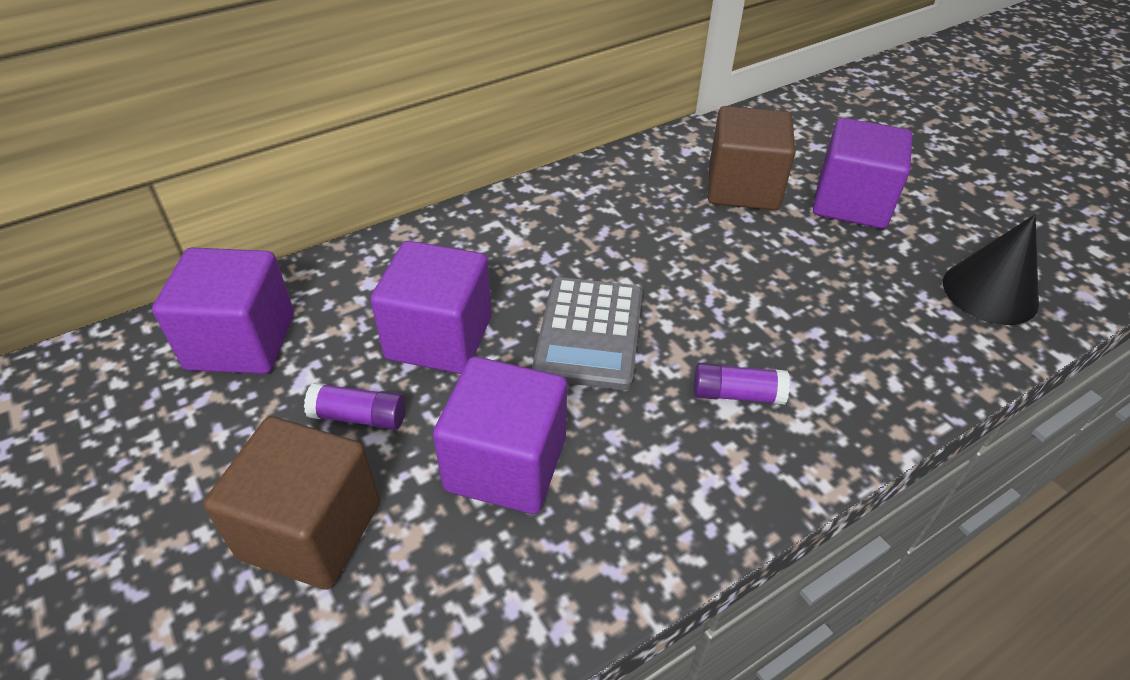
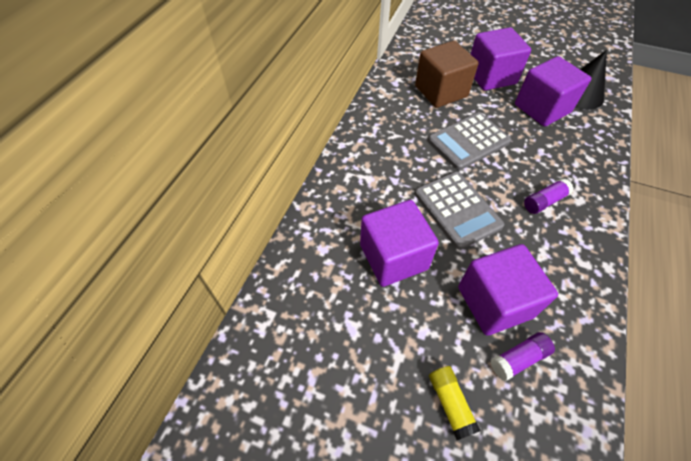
camera: 35 degrees left, 10 degrees up
purple cube [152,248,294,374] -> purple cube moved to [515,56,591,126]
brown cube [203,416,380,590] -> yellow glue stick [429,366,481,440]
purple glue stick [304,383,406,430] -> purple glue stick moved to [490,332,555,381]
none -> grey calculator [428,112,511,170]

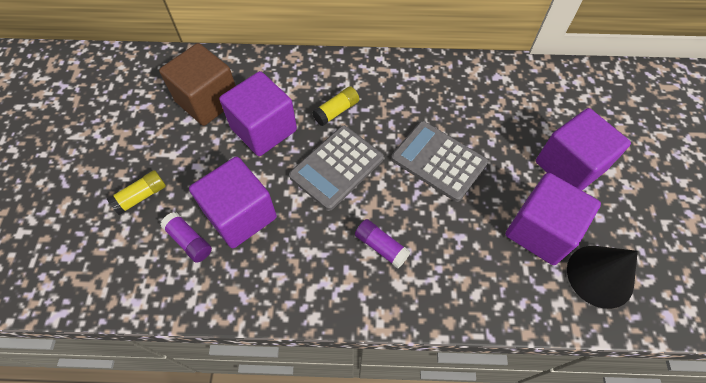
camera: 70 degrees right, 5 degrees up
brown cube [415,41,478,108] -> brown cube moved to [159,43,236,126]
none -> yellow glue stick [312,86,359,126]

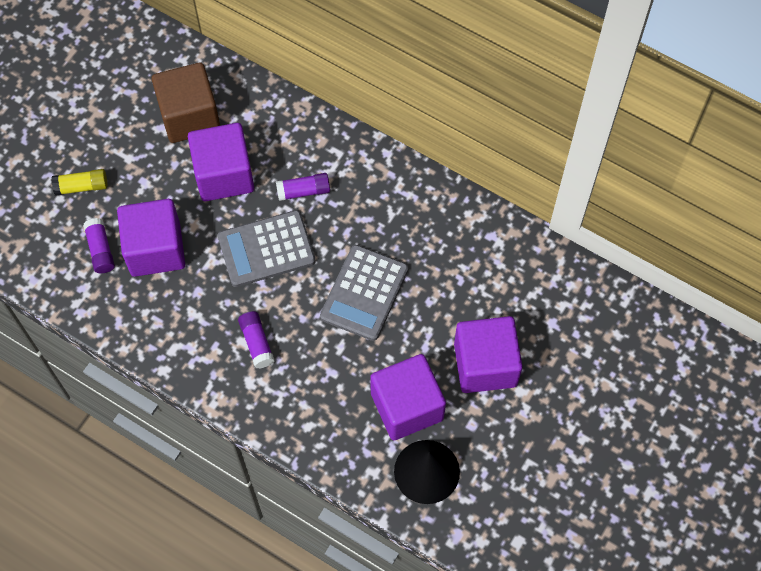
camera: 30 degrees right, 5 degrees up
yellow glue stick [312,86,359,126] -> purple glue stick [276,173,330,201]
grey calculator [391,121,488,202] -> grey calculator turned 135 degrees counterclockwise [320,245,408,341]

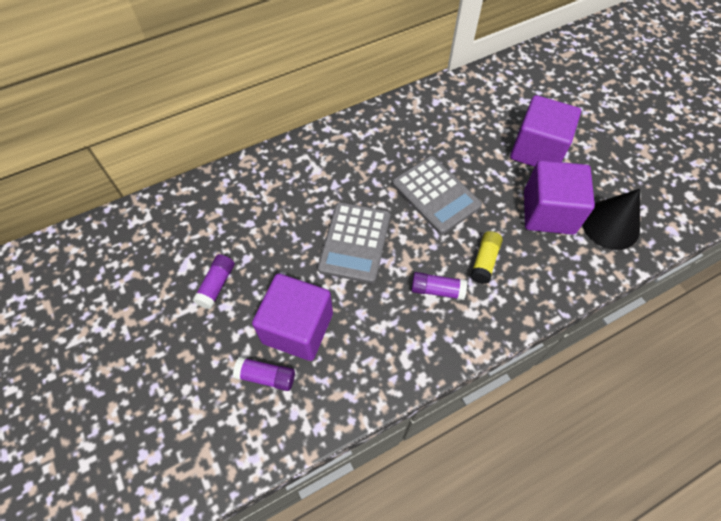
camera: 60 degrees left, 5 degrees down
yellow glue stick [52,169,107,195] -> yellow glue stick moved to [470,231,503,284]
brown cube [151,63,220,143] -> none
purple cube [188,123,254,201] -> none
purple glue stick [276,173,330,201] -> purple glue stick moved to [193,254,235,309]

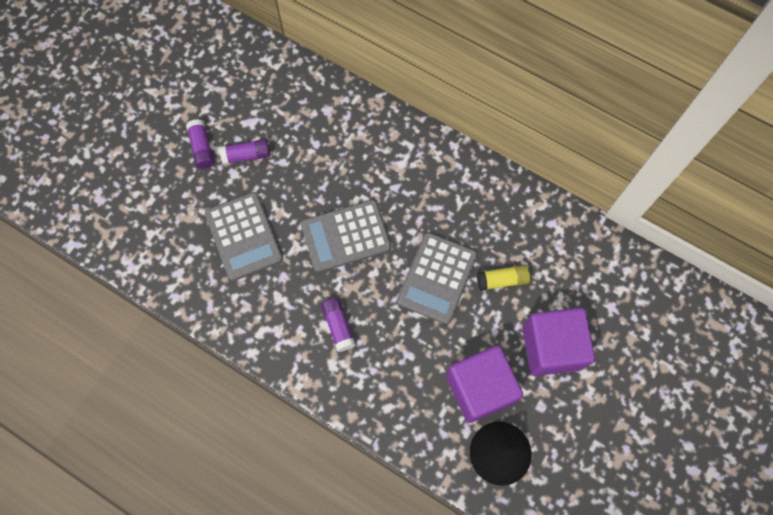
camera: 60 degrees right, 10 degrees up
purple glue stick [233,357,295,391] -> purple glue stick moved to [186,119,214,169]
purple cube [252,274,333,361] -> grey calculator [205,192,283,281]
yellow glue stick [470,231,503,284] -> yellow glue stick moved to [477,265,530,291]

